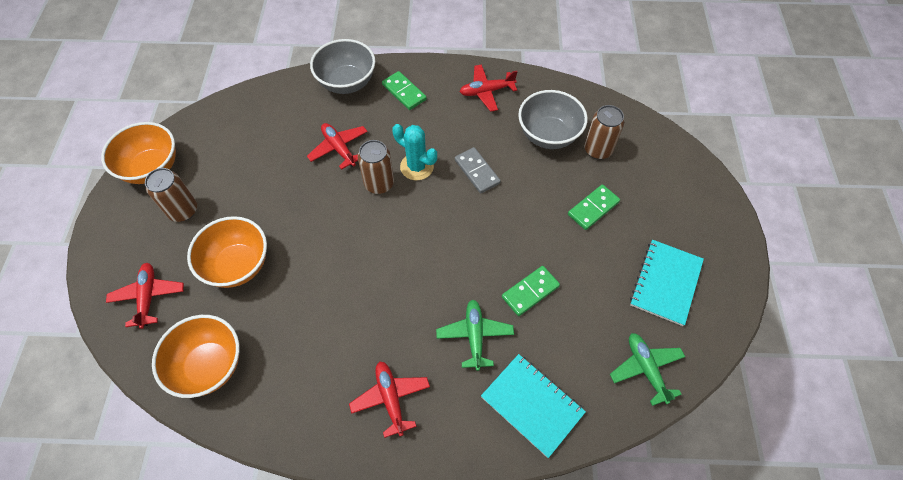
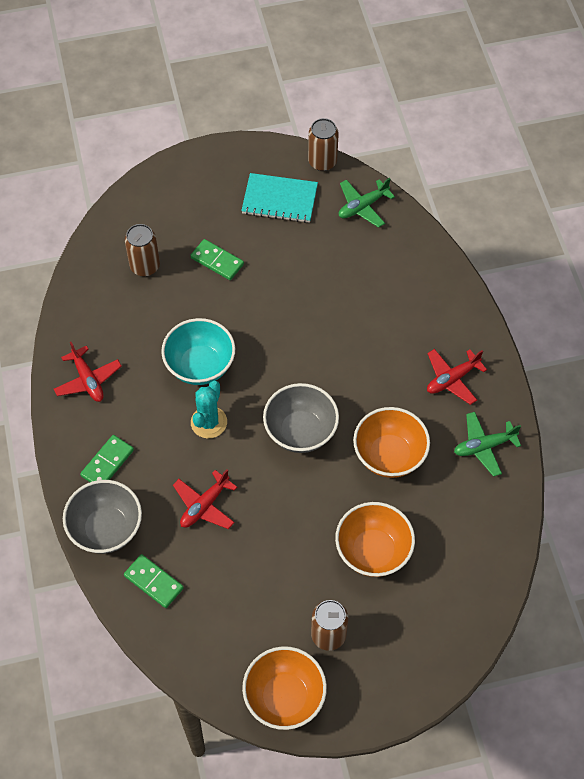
camera: 105 degrees left, 0 degrees up
red plane [106,263,184,329] -> none
orange bowl [152,315,239,398] -> orange bowl moved to [353,407,430,478]
brown can [358,140,394,194] -> brown can moved to [308,118,339,171]
green plane [436,300,514,371] -> green plane moved to [454,412,521,477]
grey domino [455,147,501,194] -> turquoise bowl [161,318,235,385]
turquoise notebook [481,354,586,458] -> none
green domino [502,266,560,316] -> green domino moved to [124,554,184,608]
grey bowl [518,90,588,149] -> grey bowl moved to [263,383,339,453]

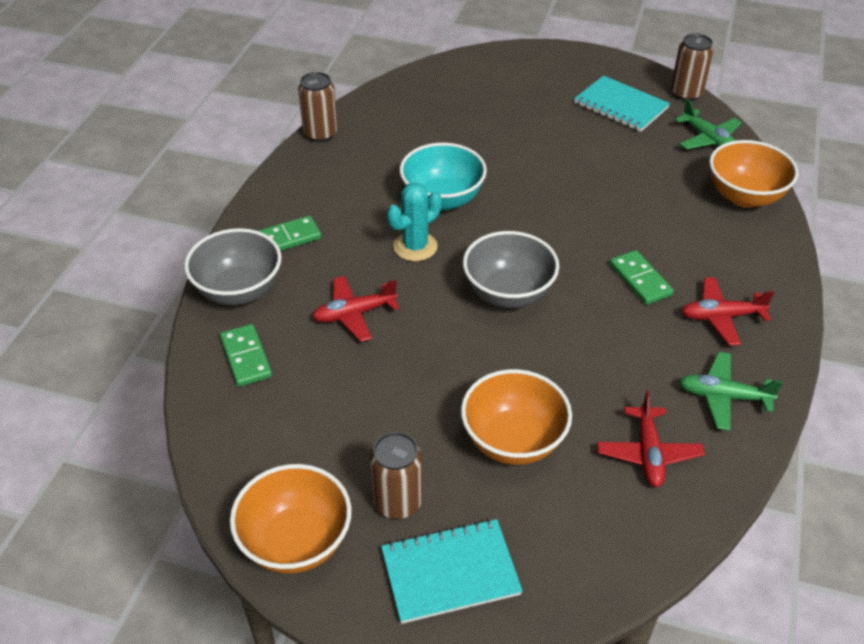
camera: 30 degrees right, 15 degrees down
red plane [54,342,122,402] -> red plane moved to [597,391,705,487]
brown can [125,224,160,276] -> brown can moved to [298,72,338,142]
green domino [190,239,244,280] -> green domino moved to [610,250,674,305]
green plane [339,178,395,228] -> green plane turned 120 degrees counterclockwise [675,99,742,150]
orange bowl [353,407,430,478] -> orange bowl moved to [709,140,798,208]
none -> turquoise notebook [381,519,523,624]

